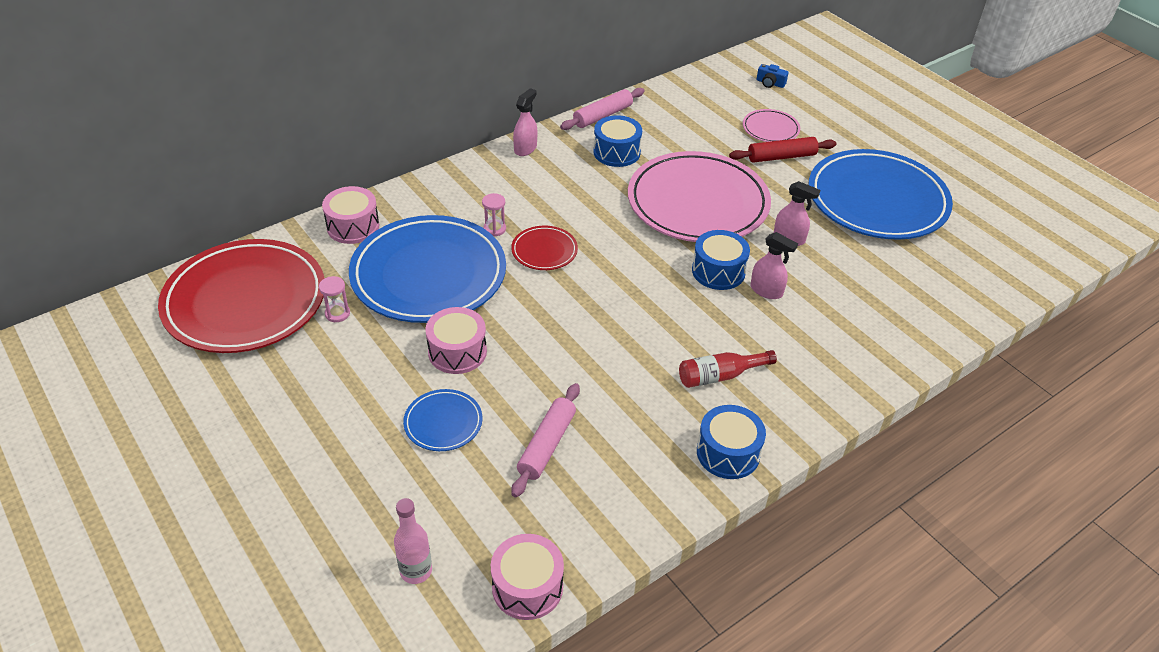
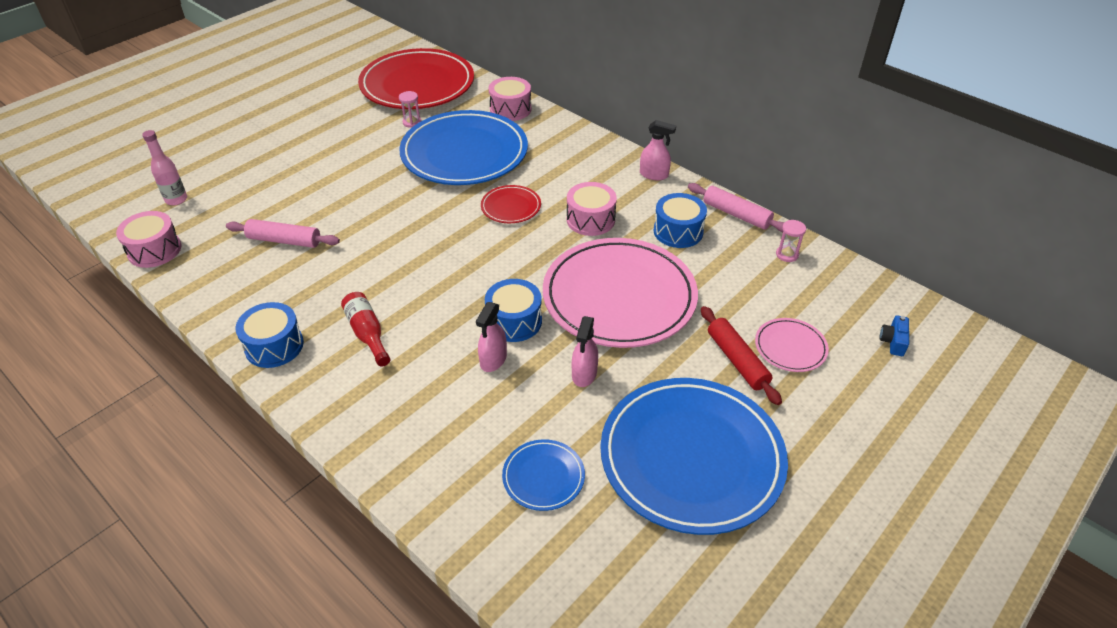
camera: 80 degrees right, 0 degrees up
blue plate [403,389,482,451] -> blue plate moved to [502,439,585,511]
pink drum [425,307,487,374] -> pink drum moved to [567,182,617,236]
pink hourglass [482,193,506,236] -> pink hourglass moved to [776,220,806,262]

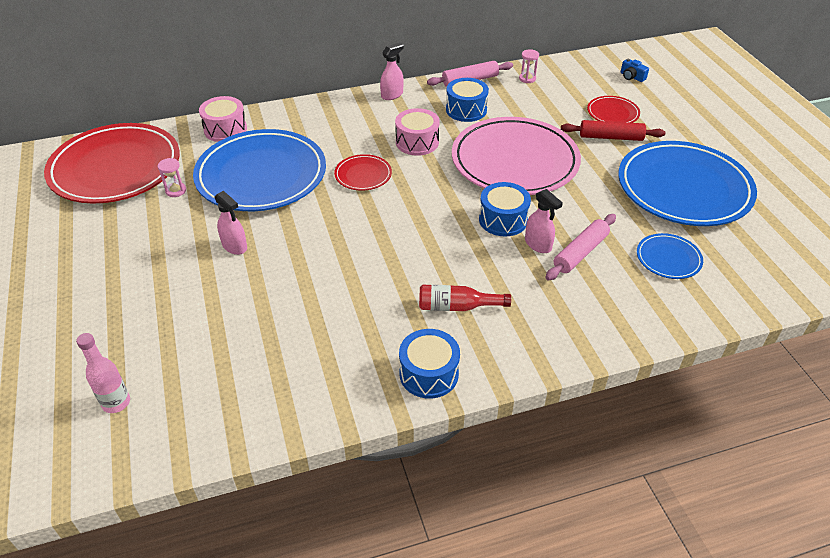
camera: 60 degrees left, 0 degrees up
pink drum [116,211,181,268] -> none
pink rolling pin [226,219,340,248] -> pink rolling pin moved to [546,214,616,280]
pink spray bottle [572,316,598,387] -> pink spray bottle moved to [214,191,247,255]
pink plate [755,318,829,372] -> red plate [587,96,640,123]

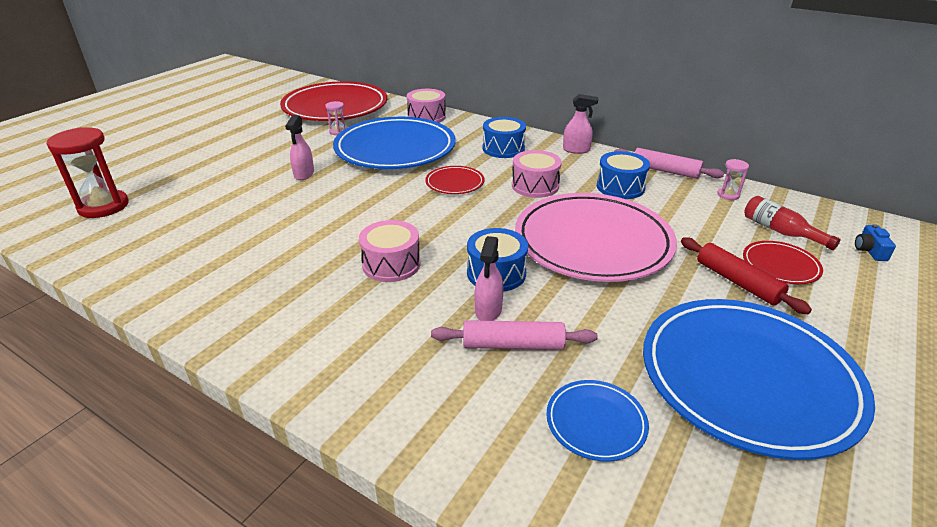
camera: 50 degrees right, 10 degrees down
pink bottle [76,333,130,413] -> red hourglass [46,127,129,218]
blue drum [399,329,460,399] -> blue drum moved to [483,117,526,158]
red bottle [419,285,511,311] -> red bottle moved to [744,196,841,250]
none -> pink drum [359,220,421,282]

